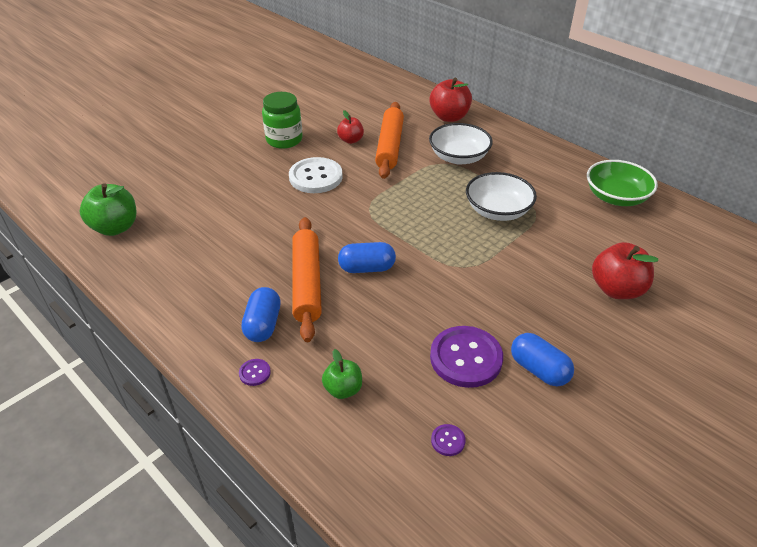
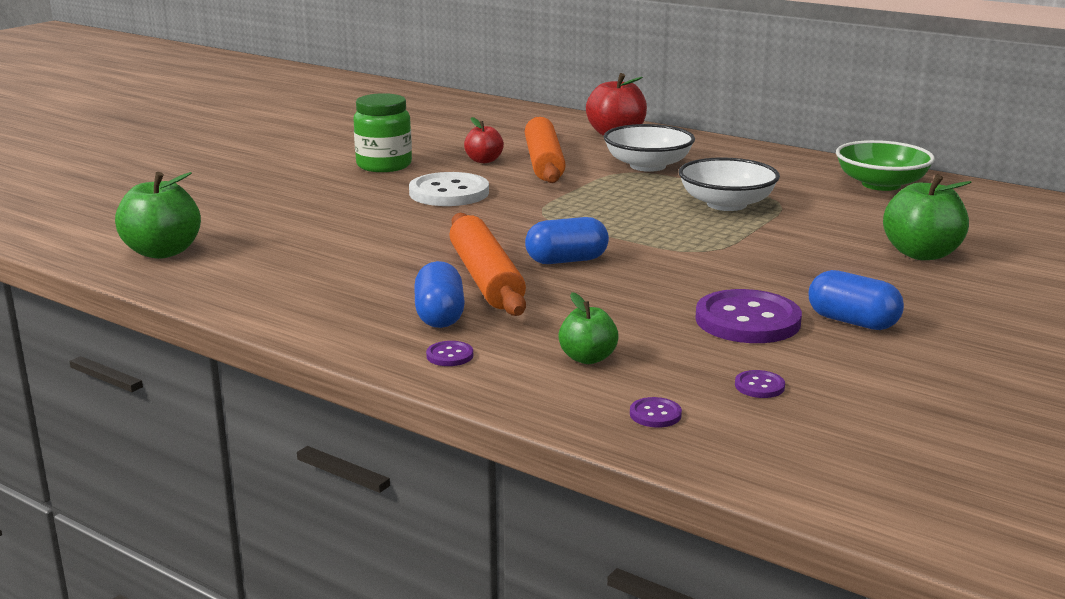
camera: 10 degrees left, 20 degrees down
red apple [592,242,658,299] -> green apple [883,174,972,260]
none -> purple button [630,397,682,428]

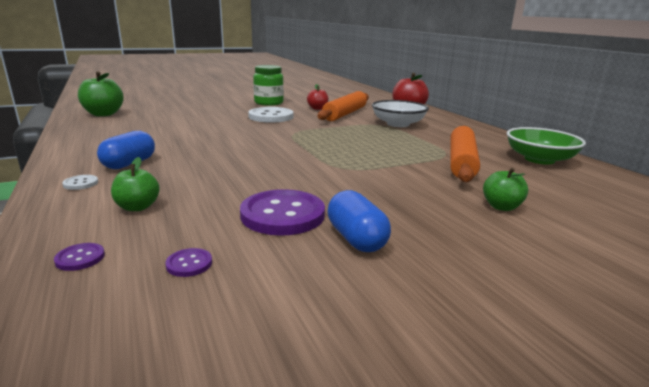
camera: 30 degrees right, 0 degrees up
purple button [426,341,473,366] -> white button [62,175,98,190]
orange rolling pin [450,213,526,316] -> orange rolling pin moved to [450,126,480,182]
blue capsule [525,217,609,264] -> none
white bowl [679,157,780,211] -> none
green apple [883,174,972,260] -> green apple [483,167,528,211], size x0.60

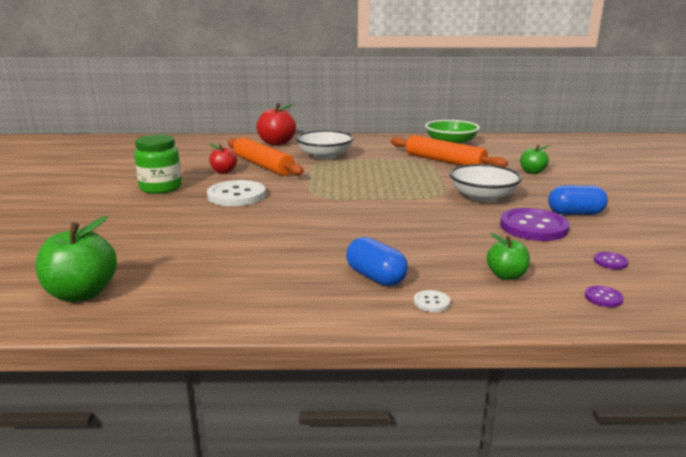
camera: 65 degrees left, 0 degrees up
none -> white bowl [449,164,522,202]

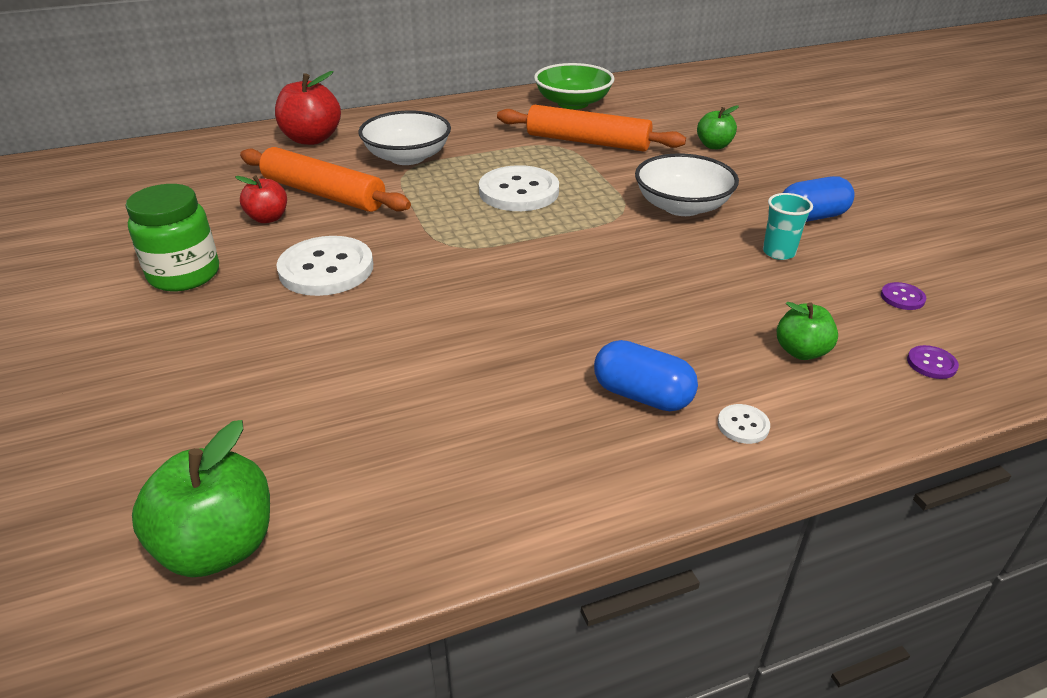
camera: 20 degrees left, 15 degrees up
purple button [500,208,570,241] -> turquoise cup [763,193,813,260]
none -> white button [479,165,559,211]

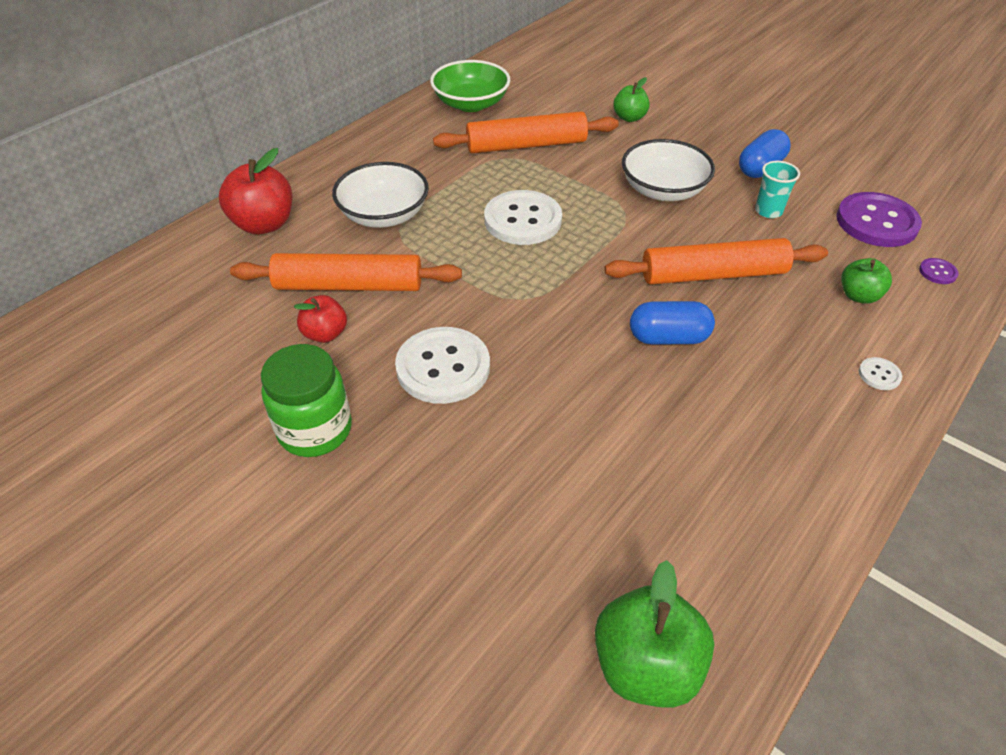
camera: 30 degrees left, 10 degrees up
blue capsule [594,340,698,411] -> blue capsule moved to [630,301,715,345]
purple button [881,282,926,310] -> purple button [836,192,922,247], size x2.36
none -> orange rolling pin [604,238,828,284]

